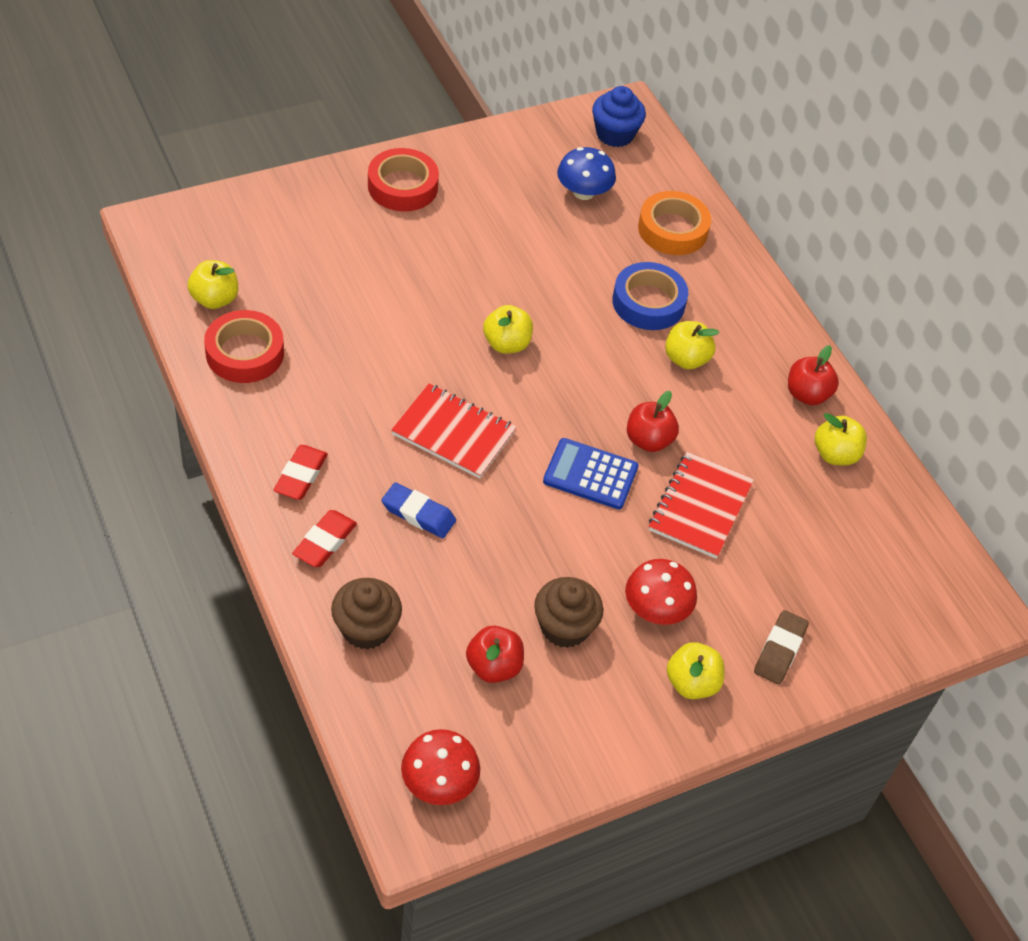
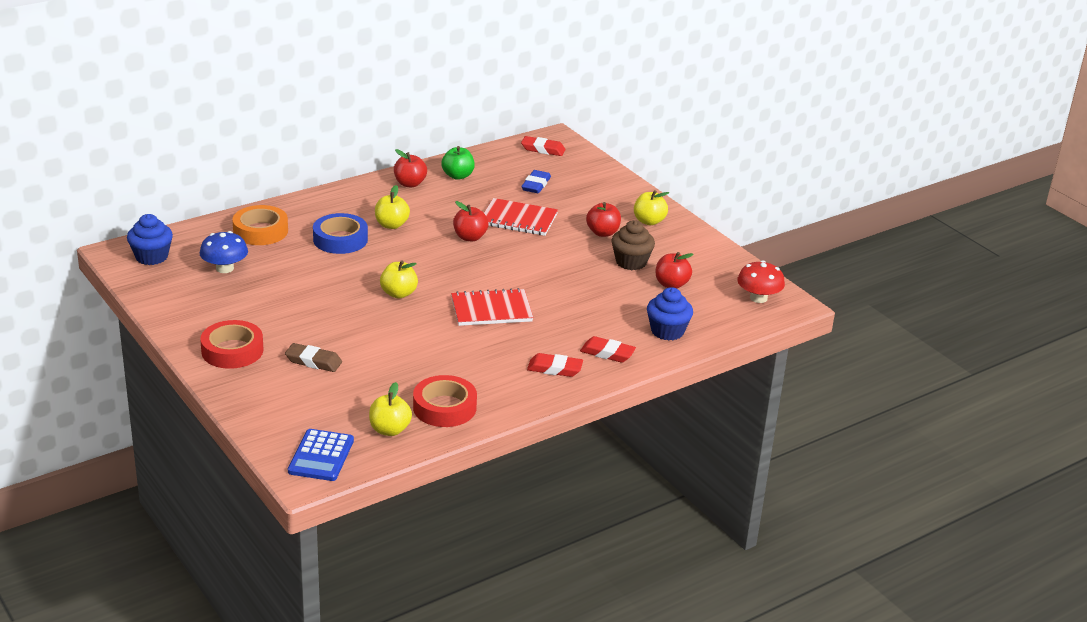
camera: 95 degrees left, 20 degrees down
brown cupcake [331,578,402,650] -> blue cupcake [647,287,693,340]
blue eraser [381,482,456,538] -> blue eraser moved to [521,170,551,193]
red notebook [391,384,517,479] -> red notebook turned 60 degrees clockwise [451,288,533,326]
blue calculator [543,438,638,509] -> blue calculator moved to [288,429,354,481]
red mushroom [625,559,697,625] -> red apple [586,202,621,237]
brown eraser [754,610,809,684] -> brown eraser moved to [285,343,342,372]
yellow apple [815,413,867,466] -> green apple [441,146,475,180]
none -> red eraser [521,136,566,156]

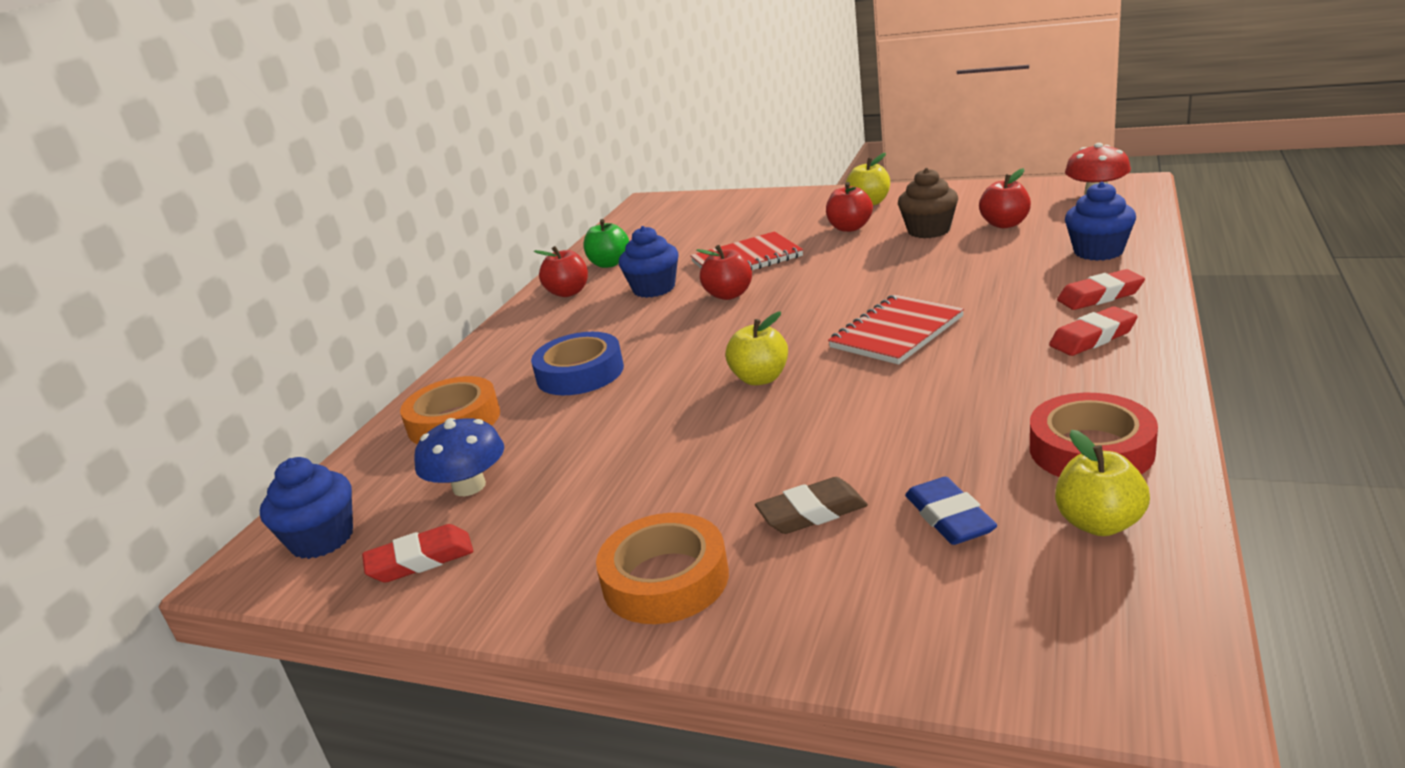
camera: 30 degrees left, 5 degrees down
red tape [200,320,263,369] -> orange tape [596,513,729,624]
blue calculator [288,429,354,481] -> none
yellow apple [375,185,410,229] -> none
red eraser [521,136,566,156] -> red eraser moved to [362,524,473,583]
blue eraser [521,170,551,193] -> blue eraser moved to [905,477,997,545]
none -> blue cupcake [619,226,679,298]

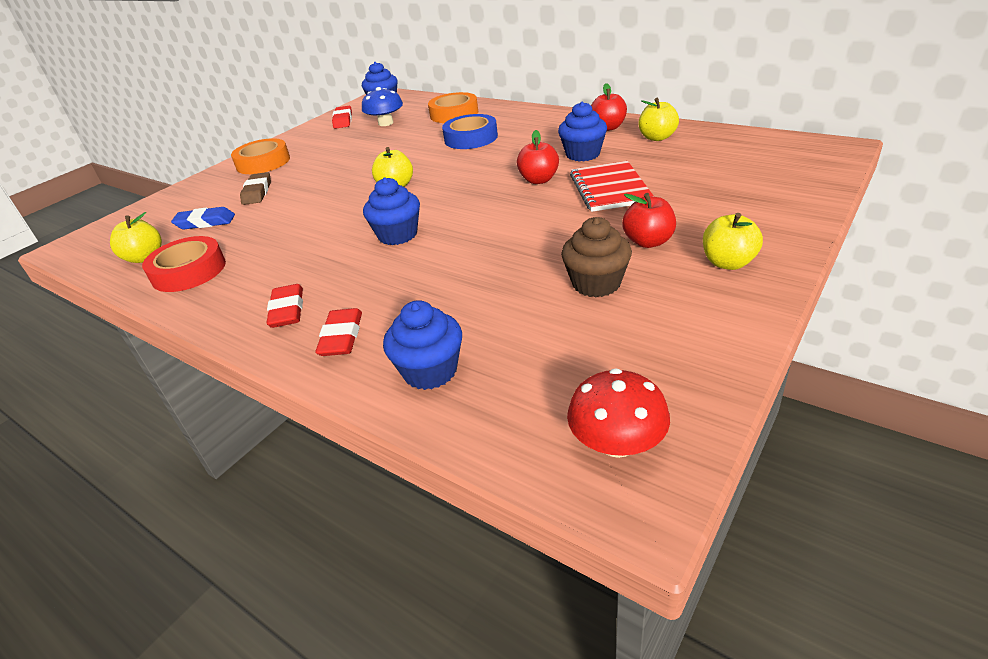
camera: 105 degrees right, 10 degrees up
green apple [583,219,629,268] -> yellow apple [639,98,679,141]
red notebook [828,295,964,365] -> blue cupcake [363,177,420,245]
red apple [979,168,1031,228] -> none

